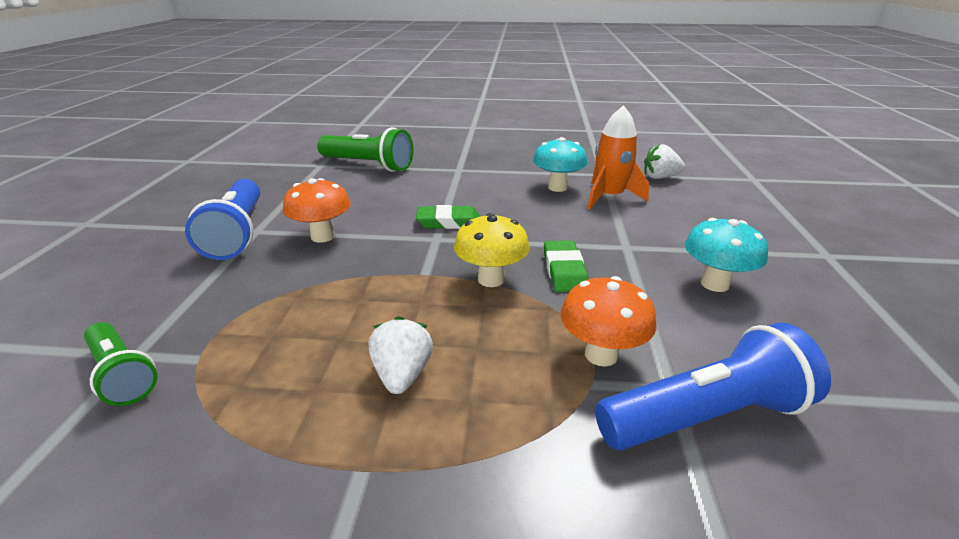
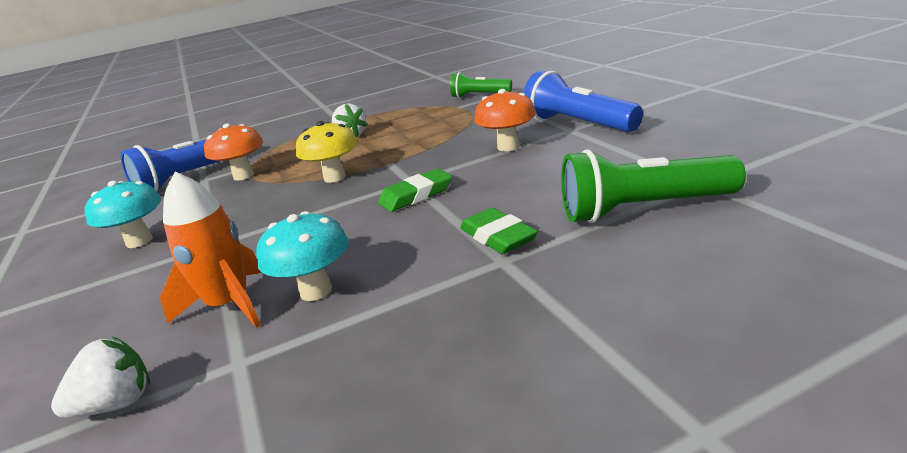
camera: 155 degrees right, 5 degrees down
green eraser [544,240,588,292] -> green eraser moved to [460,208,538,254]

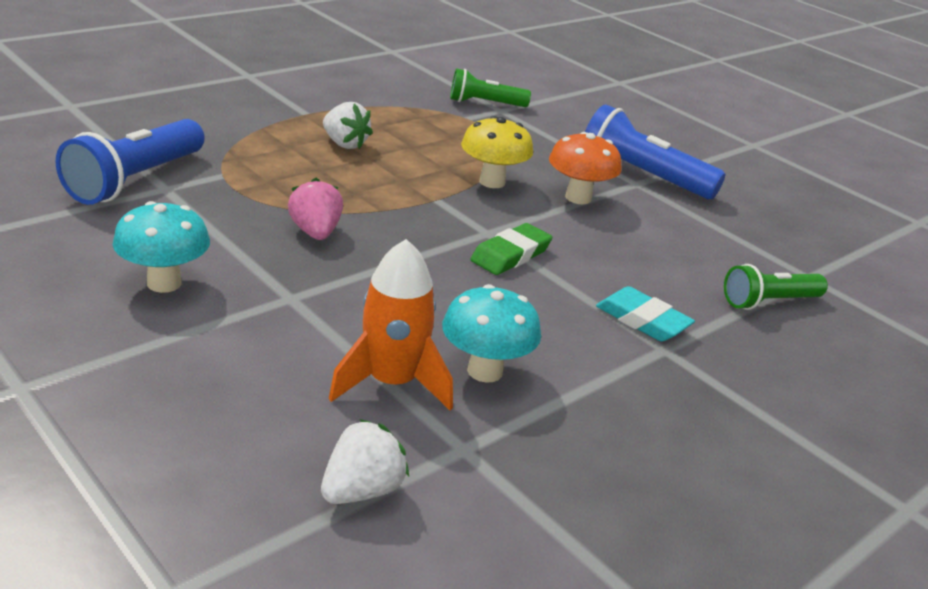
camera: 25 degrees left, 5 degrees up
orange mushroom [204,123,263,181] -> none
yellow mushroom [296,121,358,183] -> yellow mushroom moved to [461,116,533,188]
green eraser [460,208,538,254] -> turquoise eraser [596,286,695,342]
green flashlight [561,150,746,223] -> green flashlight [724,264,828,310], size x0.63
none -> pink strawberry [288,178,343,240]

